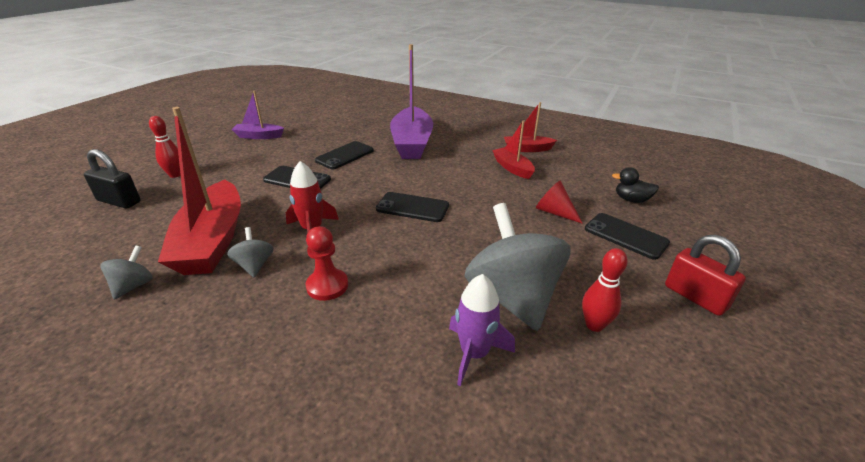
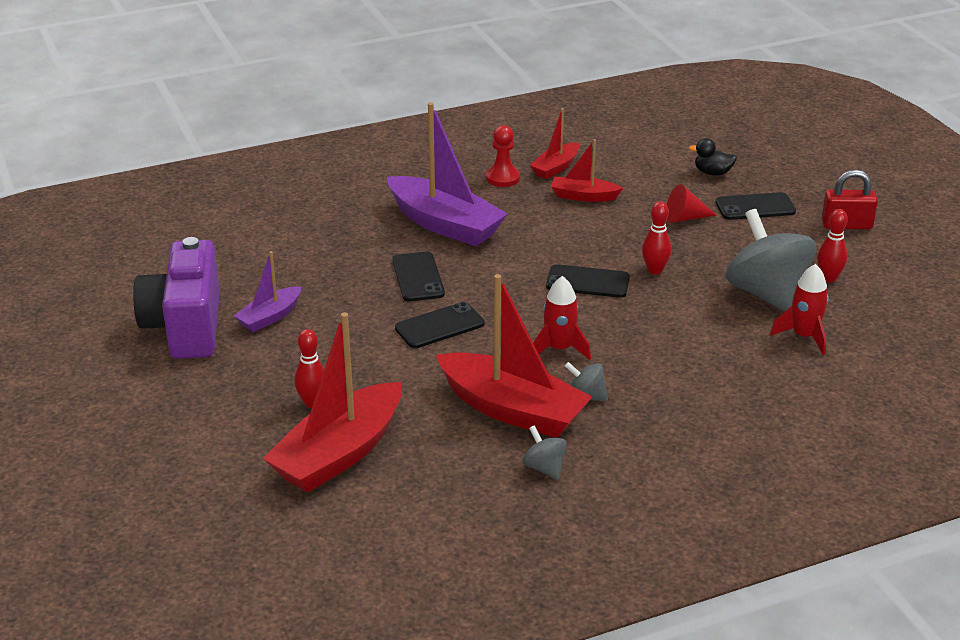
camera: 50 degrees left, 0 degrees up
black padlock [84,149,141,209] -> red boat [263,312,402,493]
red pawn [306,226,348,301] -> red pawn moved to [486,125,520,187]
black phone [376,192,449,222] -> black phone turned 45 degrees clockwise [546,264,630,298]
purple rocket [449,274,515,386] -> red rocket [770,264,829,355]
grey spinning top [465,203,571,331] -> grey spinning top turned 45 degrees clockwise [726,209,816,312]
black duck [612,167,659,203] -> black duck turned 45 degrees clockwise [689,138,737,176]
none -> purple camera [133,237,220,359]
none -> red bowling pin [642,201,672,274]

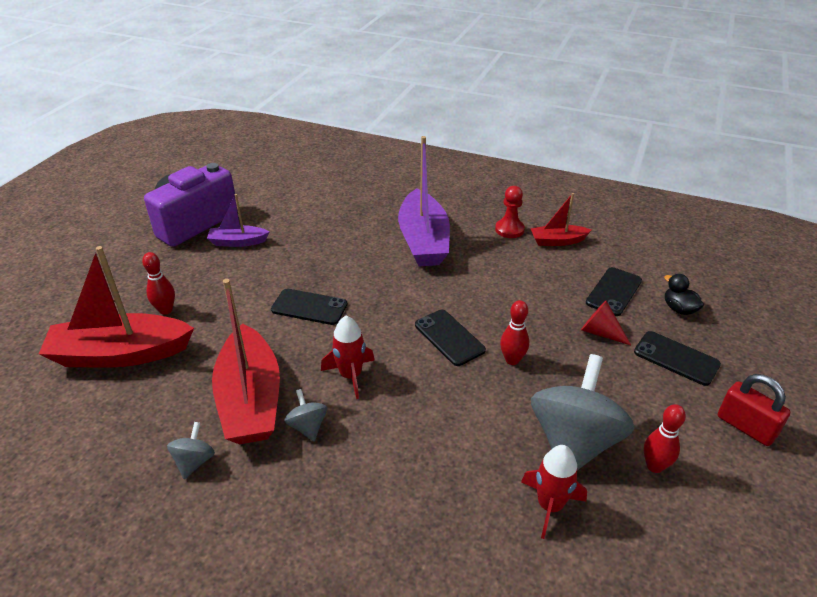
camera: 45 degrees right, 5 degrees up
black phone [393,252,445,302] -> black phone moved to [586,267,642,316]
red boat [551,139,623,202] -> none

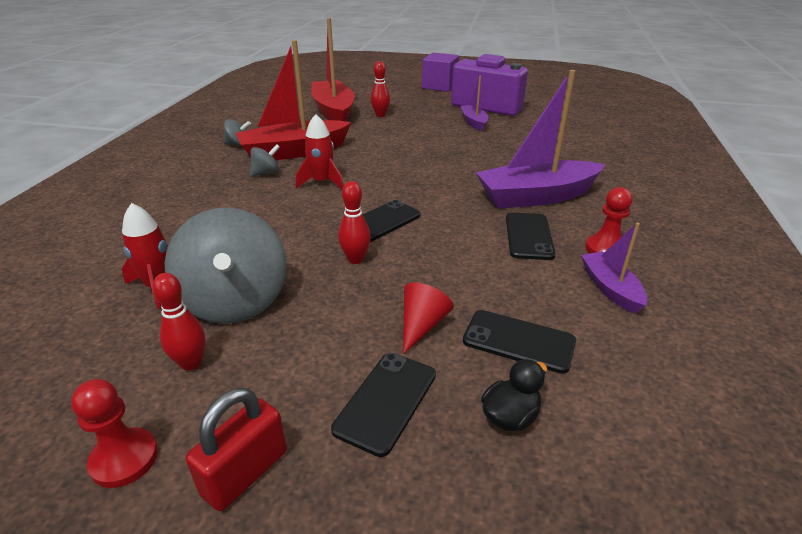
camera: 80 degrees right, 5 degrees down
black phone [271,289,347,325] -> black phone moved to [506,213,556,260]
red boat [531,193,591,246] -> purple boat [581,222,648,314]
grey spinning top [531,354,635,470] -> grey spinning top turned 60 degrees clockwise [165,208,287,324]
none -> red pawn [71,379,158,488]
none -> purple cube [422,53,459,92]

